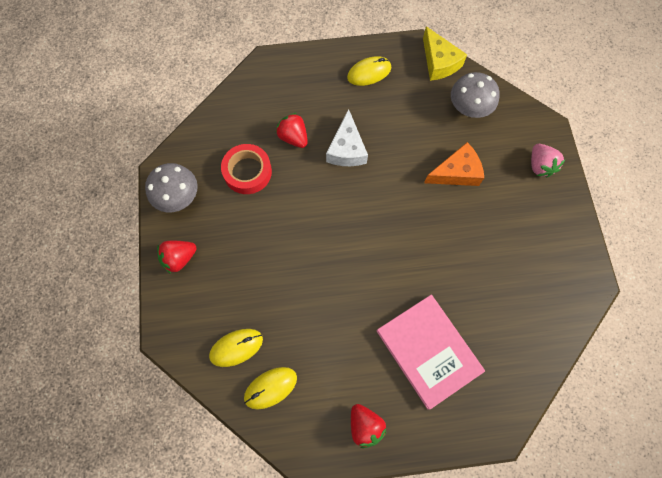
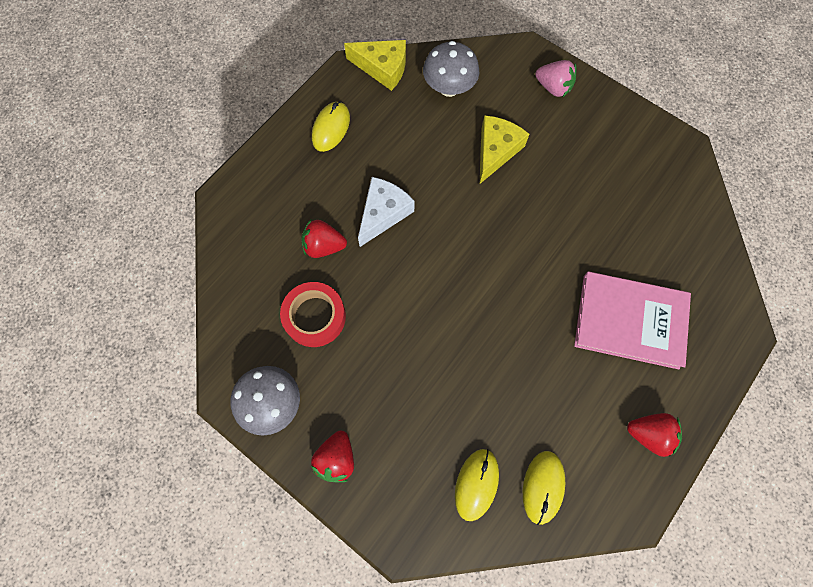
camera: 45 degrees left, 0 degrees up
white cheese [326,109,368,166] -> white cheese turned 105 degrees counterclockwise [358,177,415,247]
orange cheese [424,142,484,186] -> yellow cheese [480,115,529,184]

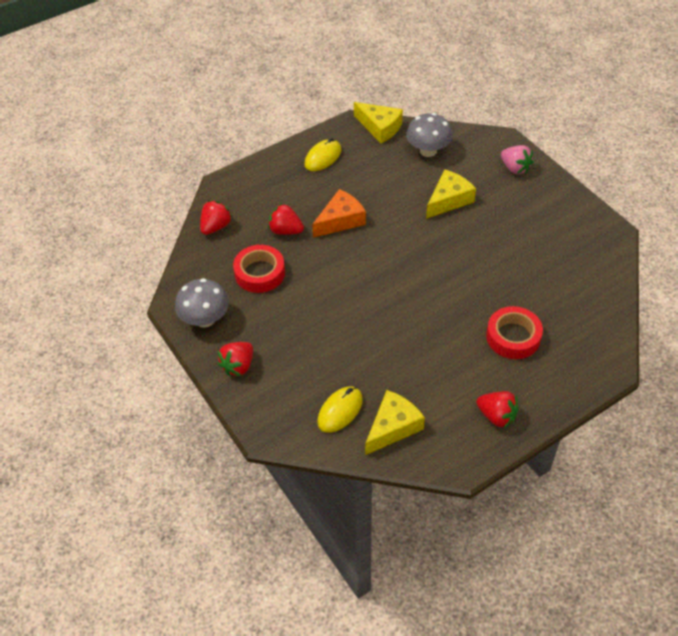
camera: 20 degrees right, 20 degrees down
white cheese [358,177,415,247] -> orange cheese [312,189,366,238]
yellow mouse [523,451,565,525] -> yellow cheese [365,390,425,455]
pink book [574,272,691,369] -> red tape [486,306,543,359]
none -> red strawberry [200,200,232,235]

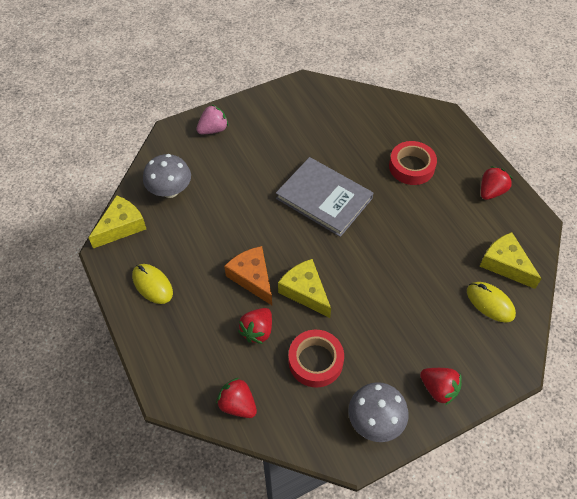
camera: 85 degrees left, 5 degrees up
yellow cheese [426,170,476,219] -> yellow cheese moved to [278,259,331,318]
none -> grey book [276,157,373,237]

